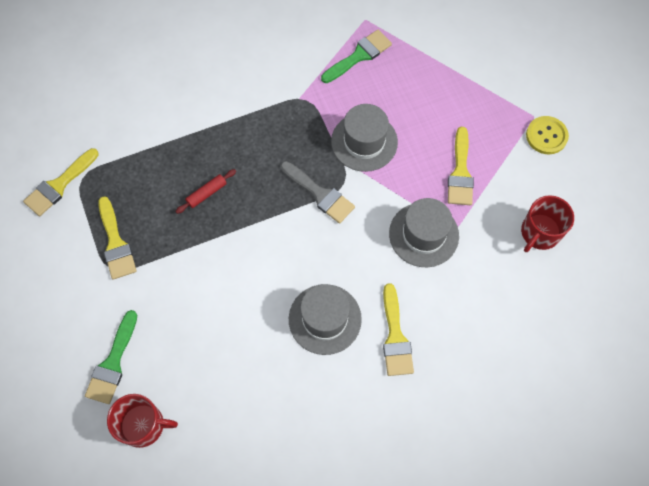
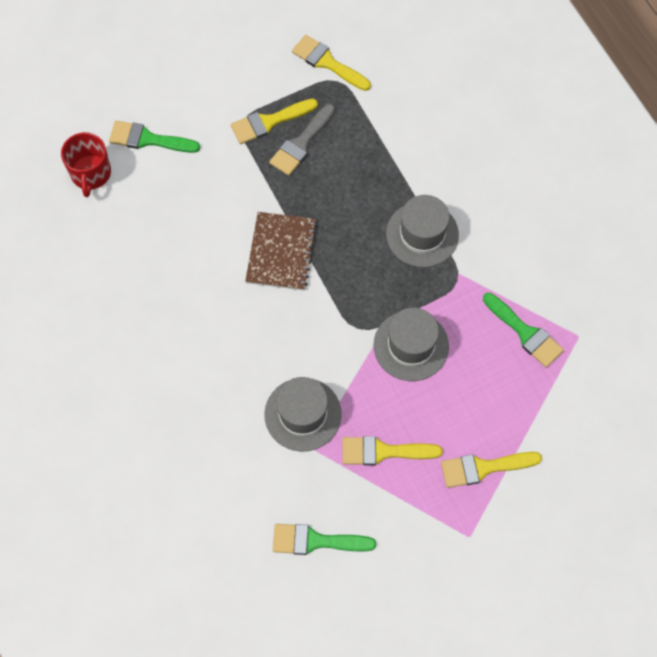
camera: 85 degrees right, 0 degrees up
red rolling pin [175,169,236,214] -> none
grey brush [280,161,355,224] -> grey brush moved to [269,104,335,176]
grey hat [289,284,362,355] -> grey hat moved to [386,195,459,267]
yellow brush [383,283,414,376] -> yellow brush moved to [441,452,542,488]
red mug [521,195,574,252] -> green brush [273,524,376,555]
yellow button [526,116,569,154] -> none
none -> brown notebook [245,212,317,290]

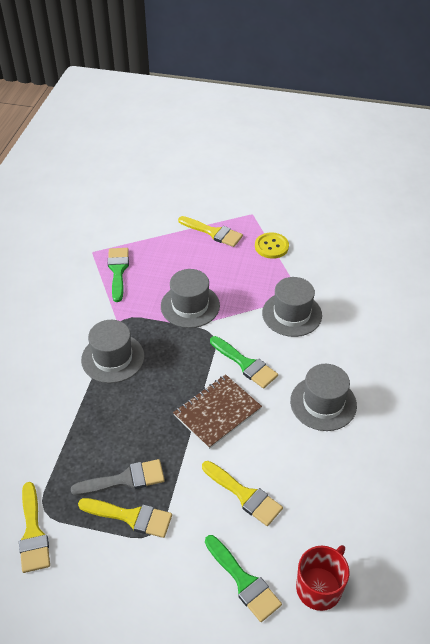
camera: 140 degrees left, 20 degrees down
green brush [273,524,376,555] -> green brush moved to [210,336,278,388]
yellow brush [343,436,443,465] -> yellow brush moved to [202,461,283,526]
none -> yellow button [255,232,289,259]
none -> grey hat [290,364,357,431]

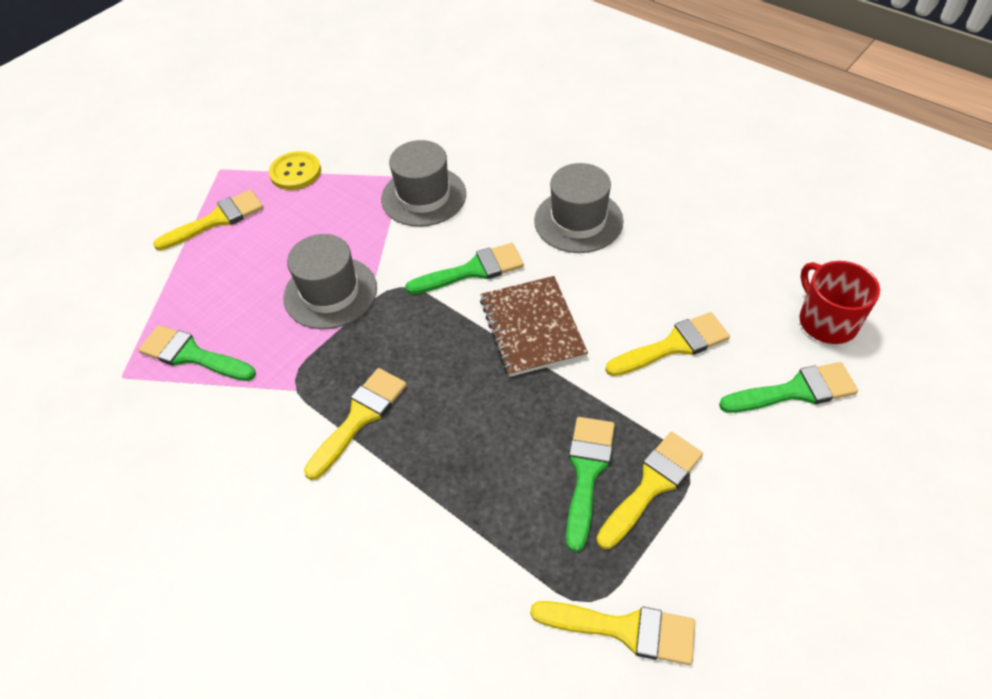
camera: 60 degrees left, 5 degrees up
grey brush [71,459,165,495] -> green brush [566,417,615,552]
grey hat [81,320,145,383] -> yellow brush [304,368,407,480]

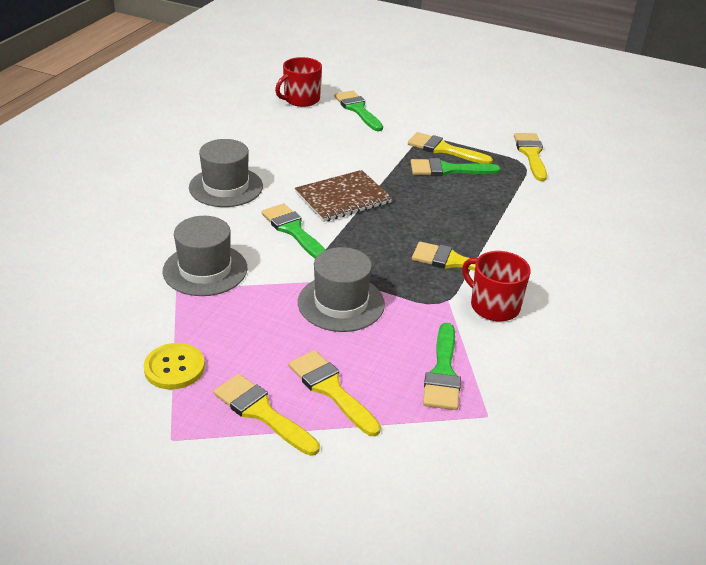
camera: 110 degrees left, 15 degrees down
yellow brush [605,312,730,376] -> yellow brush moved to [288,350,381,436]
none -> red mug [462,251,531,322]

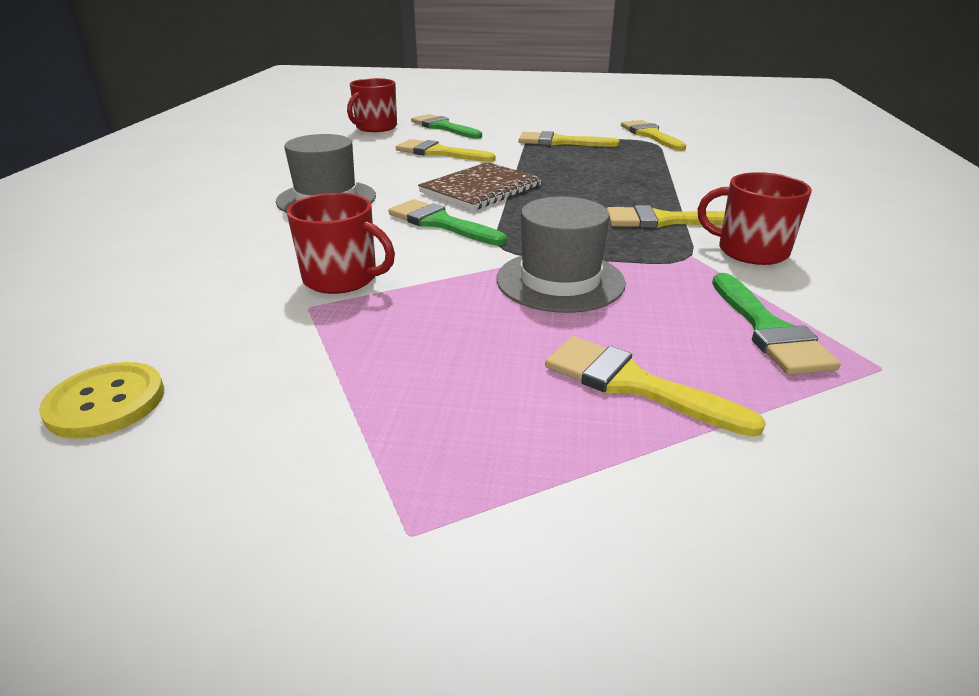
camera: 15 degrees left, 5 degrees down
yellow button [143,343,205,390] -> yellow button moved to [39,362,164,439]
grey hat [163,216,248,296] -> red mug [287,193,395,294]
yellow brush [213,374,320,456] -> yellow brush moved to [396,139,496,162]
green brush [411,158,501,176] -> none

